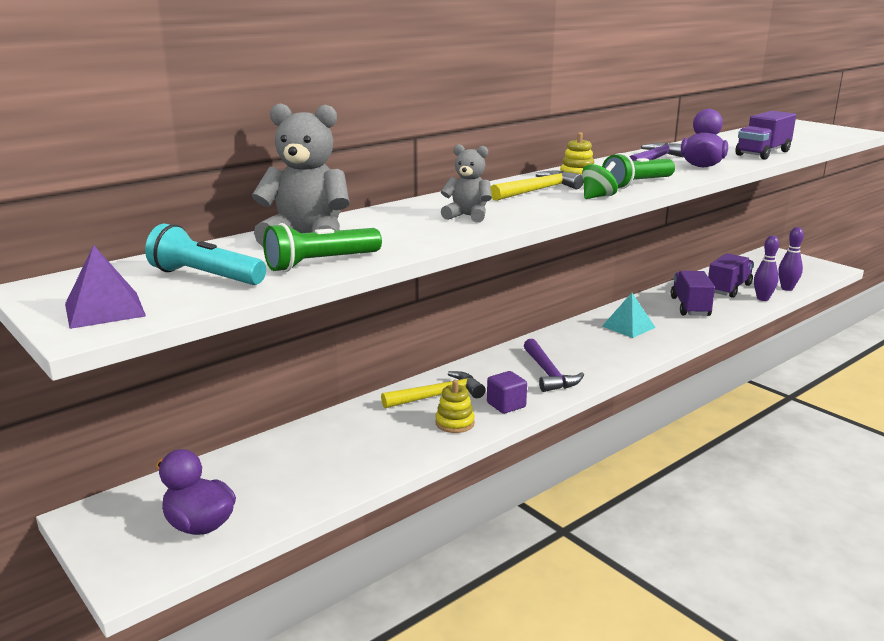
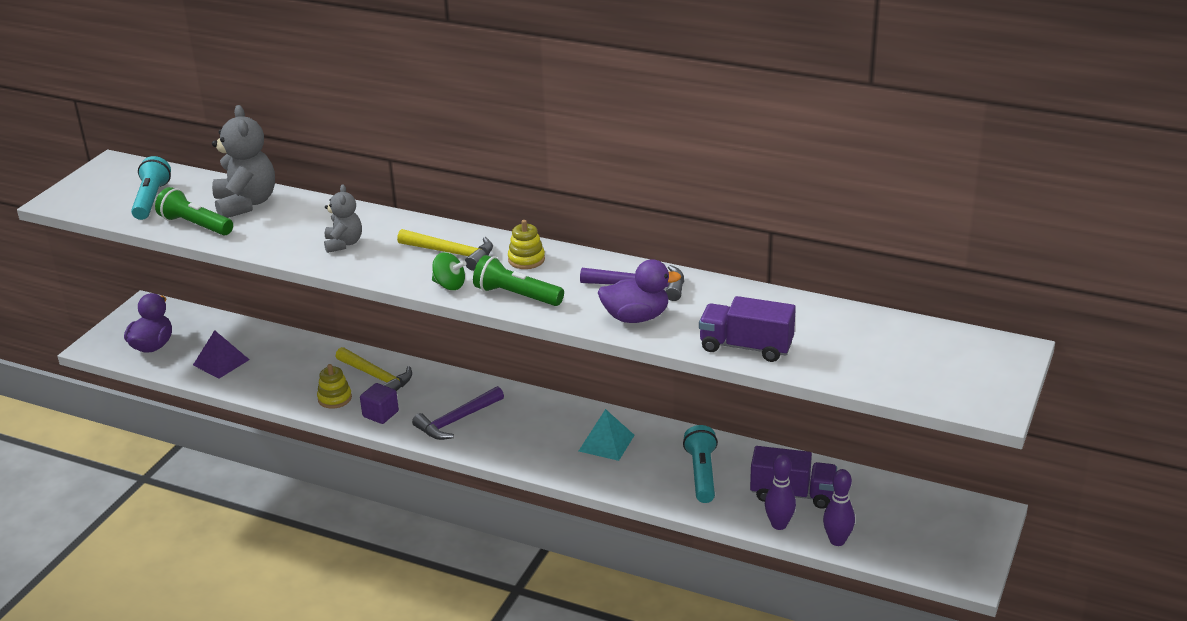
camera: 65 degrees right, 10 degrees up
purple pyramid [65,245,146,329] -> purple pyramid moved to [193,330,250,379]
purple truck [671,271,715,316] -> turquoise flashlight [683,425,718,503]

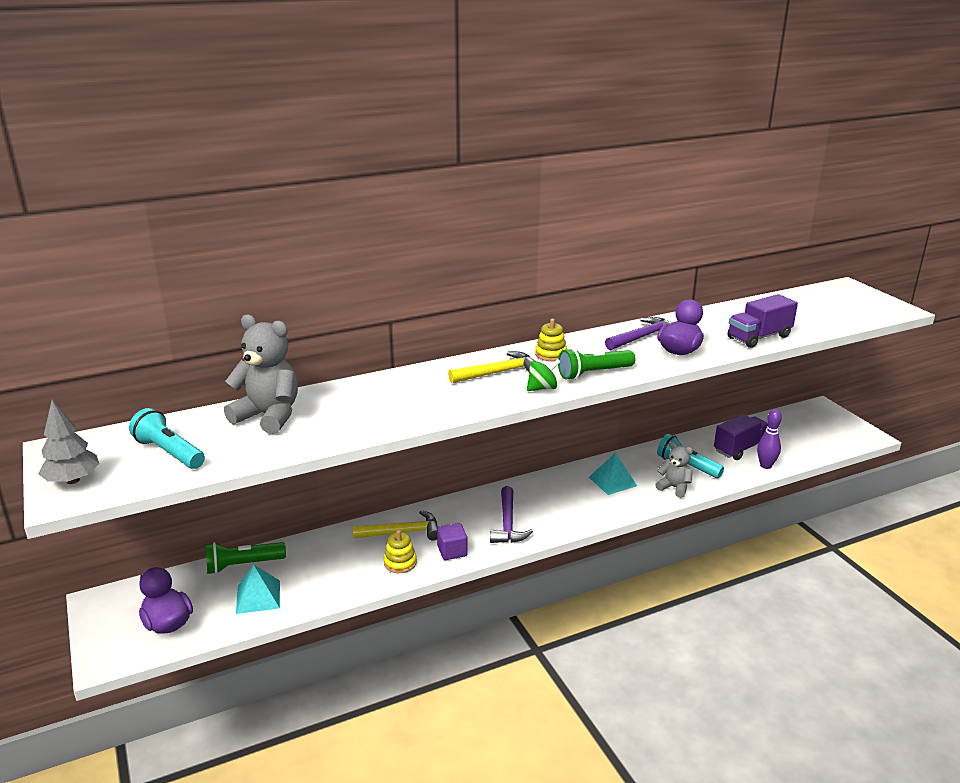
camera: 50 degrees left, 5 degrees down
green flashlight [155,187,233,235] -> green flashlight moved to [206,542,286,574]
purple pyramid [193,330,250,379] -> turquoise pyramid [236,564,280,614]
grey teddy bear [324,185,362,253] -> grey teddy bear moved to [655,442,693,498]
purple bowling pin [823,469,855,546] -> none
none -> grey tree [39,400,99,484]

